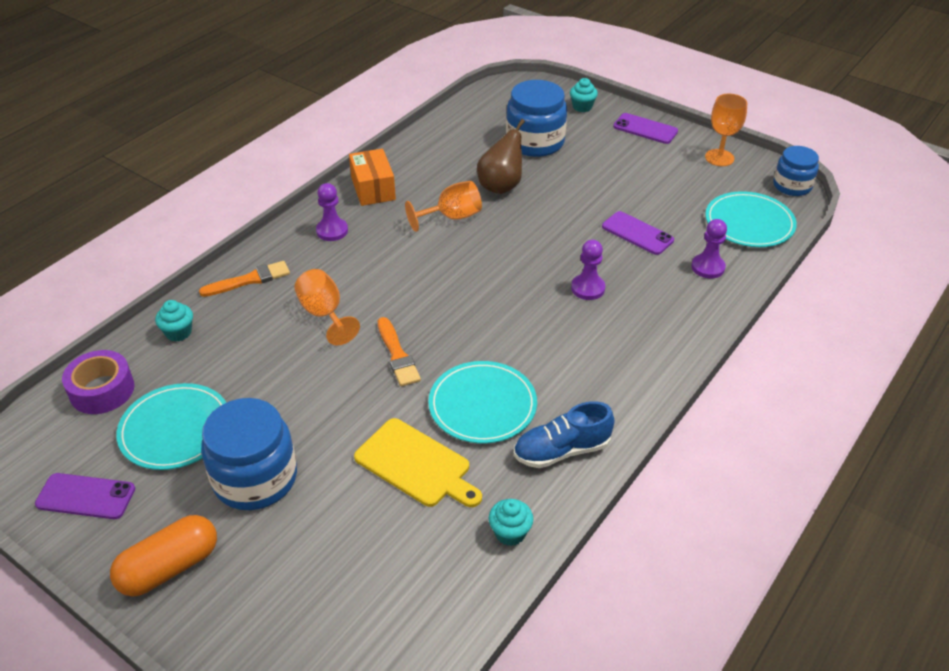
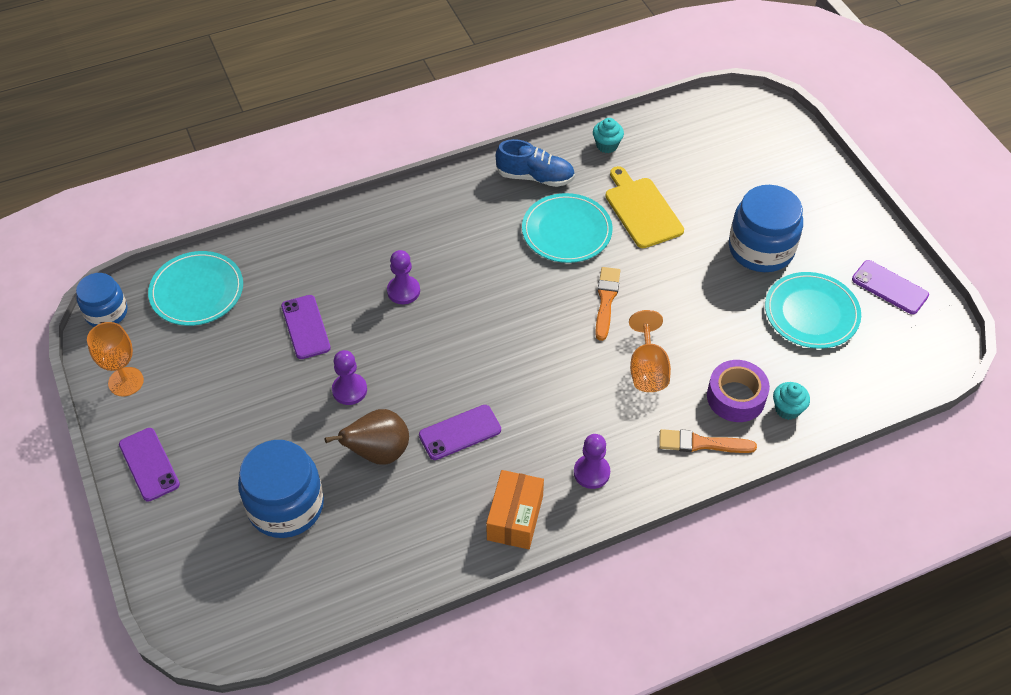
camera: 150 degrees left, 10 degrees up
purple tape [62,350,135,414] -> purple tape moved to [707,360,770,422]
orange capsule [110,515,217,597] -> none
orange goblet [405,181,482,232] -> purple phone [419,405,501,460]
turquoise cupcake [570,78,598,112] -> none
purple pawn [691,219,727,279] -> purple pawn moved to [332,350,367,405]

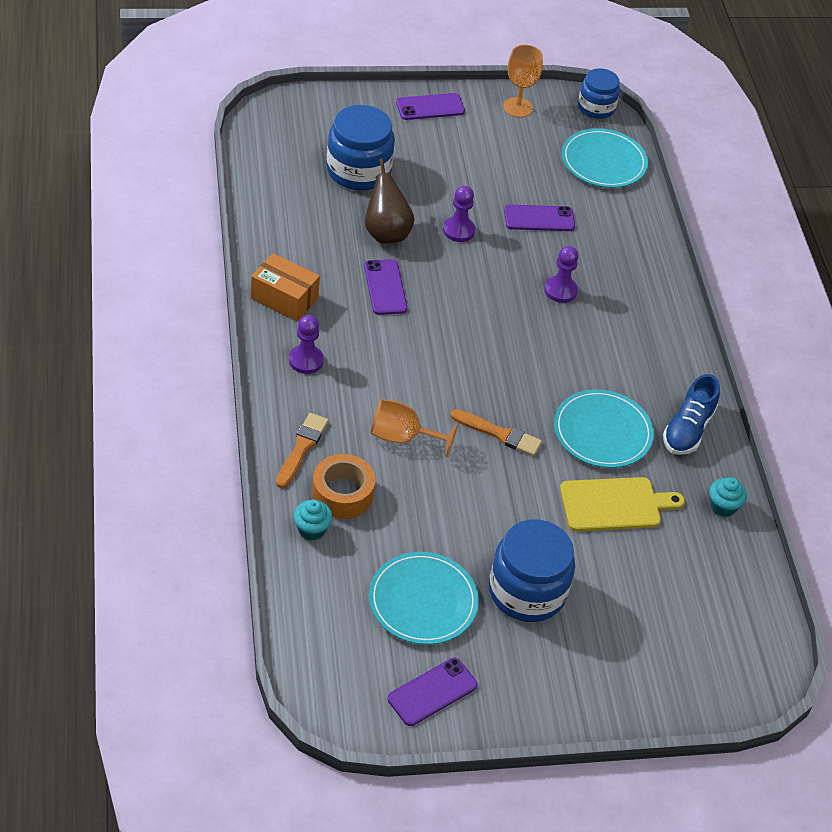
camera: 100 degrees right, 5 degrees down
purple tape [707,360,770,422] -> orange tape [312,454,375,519]

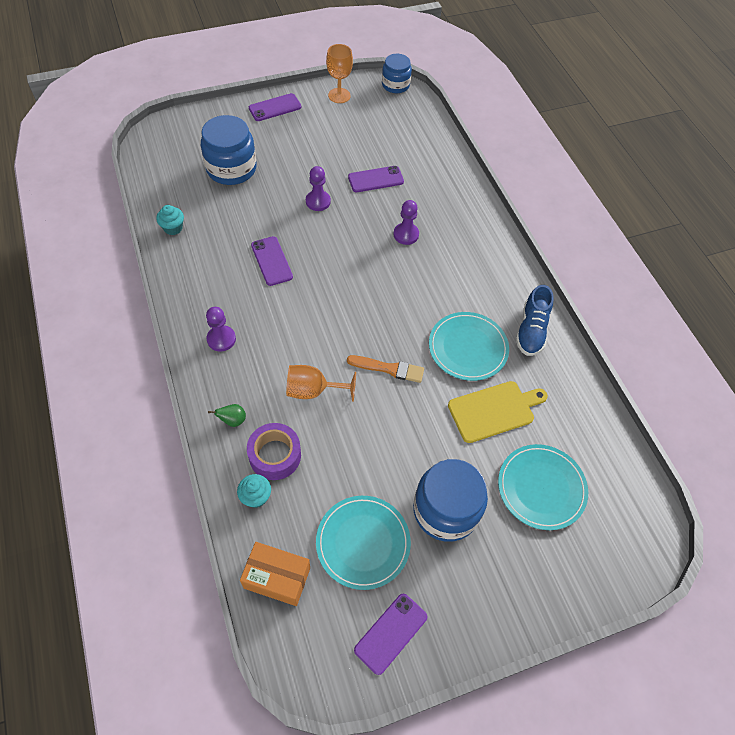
camera: 10 degrees left, 10 degrees up
orange box [251,253,320,322] -> orange box moved to [240,542,310,606]
orange brush [276,413,329,488] -> green pear [208,404,246,427]
orange tape [312,454,375,519] -> purple tape [247,423,301,480]
brown pear [365,158,414,244] -> none
turquoise plate [562,128,648,188] -> turquoise plate moved to [498,444,588,530]
turquoise cupcake [709,477,747,517] -> turquoise cupcake moved to [156,205,184,235]

